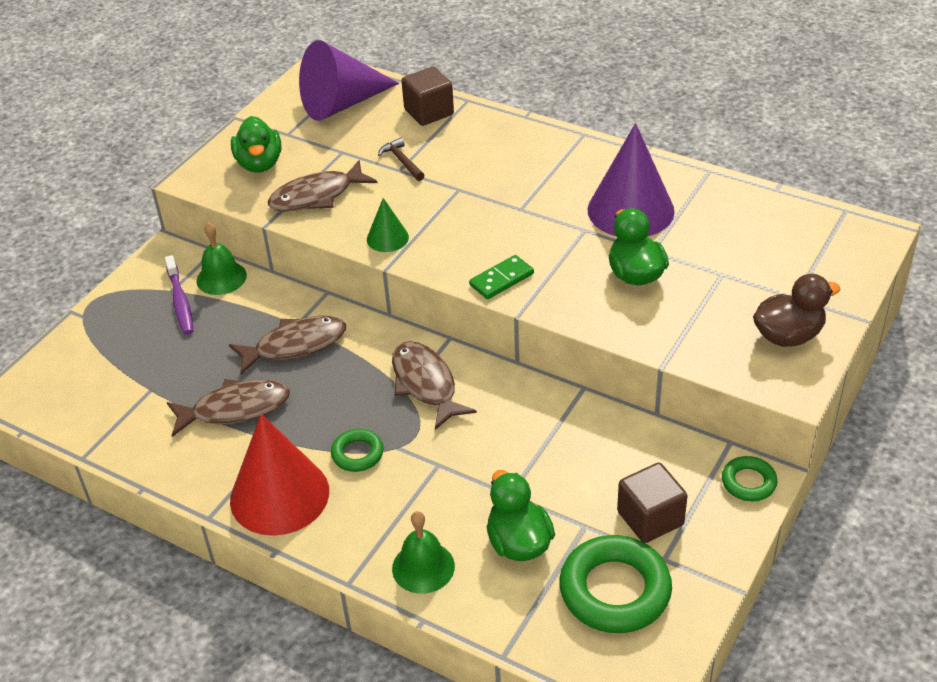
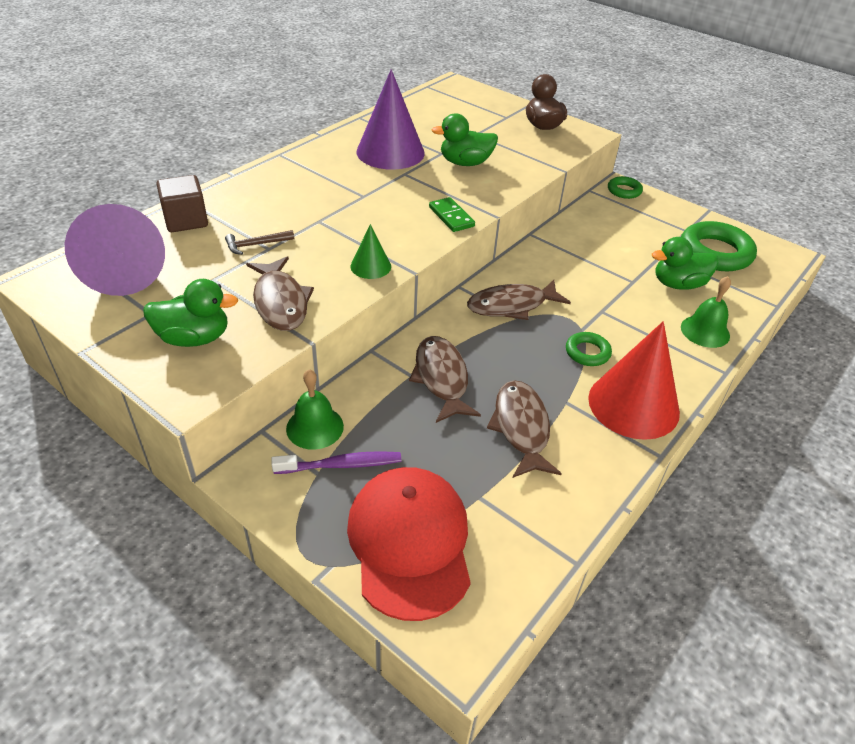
camera: 85 degrees left, 0 degrees up
brown cube [617,463,688,543] -> none
none -> red cap [347,467,471,621]

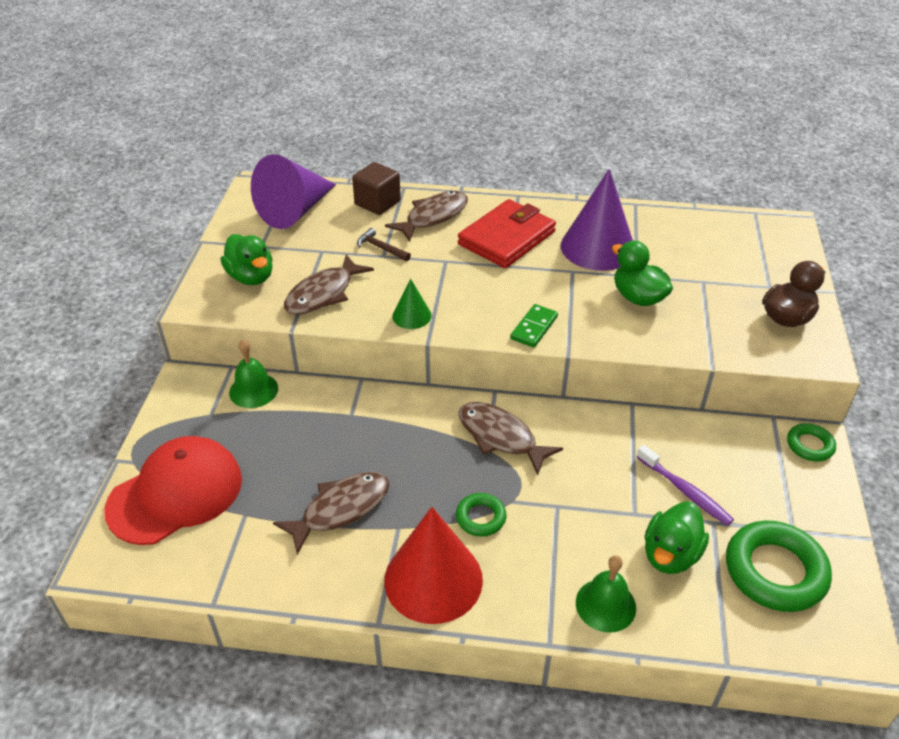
camera: 60 degrees right, 0 degrees up
purple toothbrush [271,451,401,474] -> purple toothbrush moved to [636,445,734,526]
brown fish [409,336,481,423] -> brown fish moved to [385,191,468,242]
green duck [652,237,719,290] -> green duck turned 105 degrees counterclockwise [645,502,709,574]
none -> red wallet [458,199,556,268]

